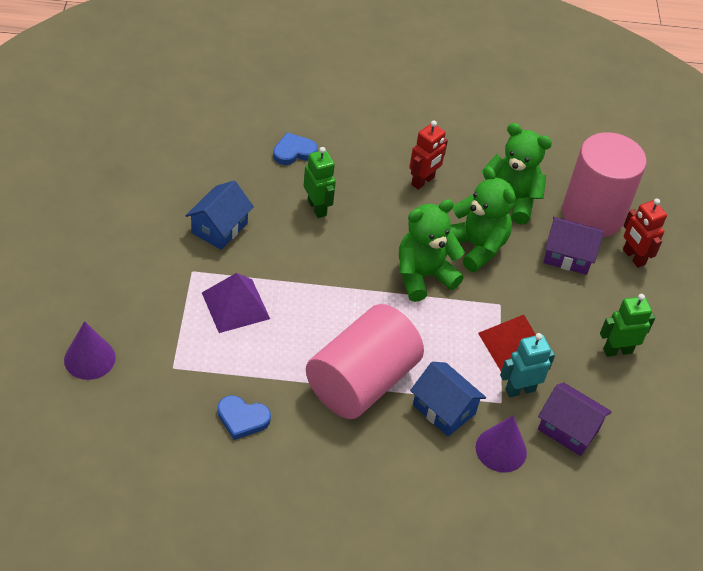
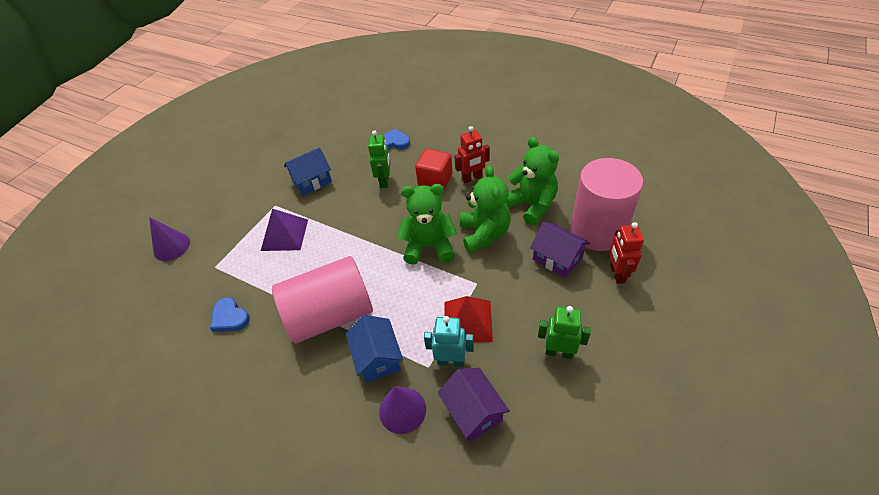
camera: 35 degrees right, 0 degrees up
none -> red cube [415,149,452,189]

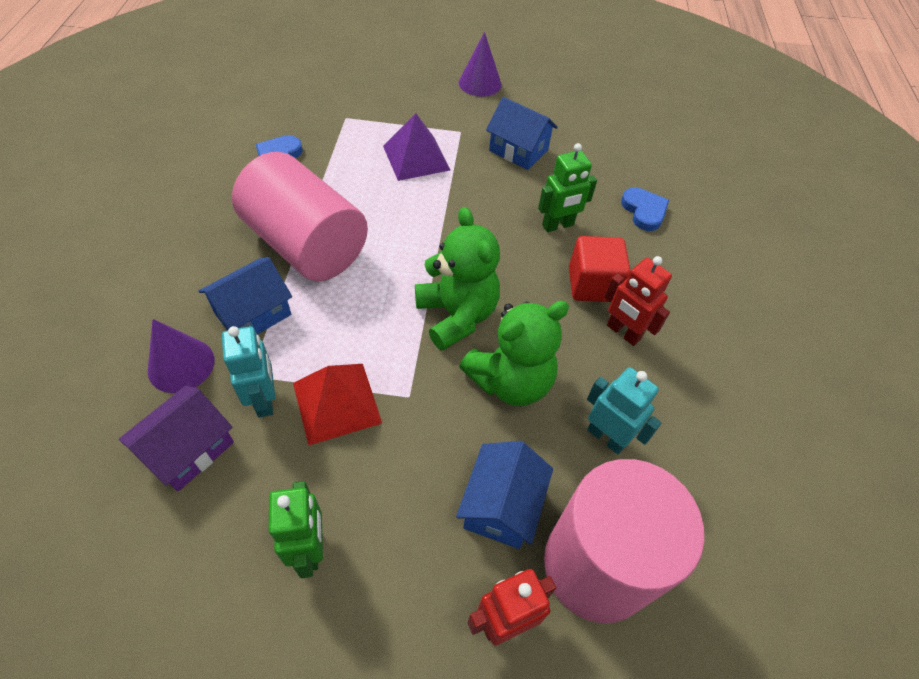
camera: 60 degrees right, 5 degrees up
purple cone [149,217,190,261] -> purple cone moved to [459,32,502,97]
green teddy bear [506,137,559,225] -> turquoise robot [587,367,661,454]
purple house [530,222,590,278] -> blue house [456,441,553,549]

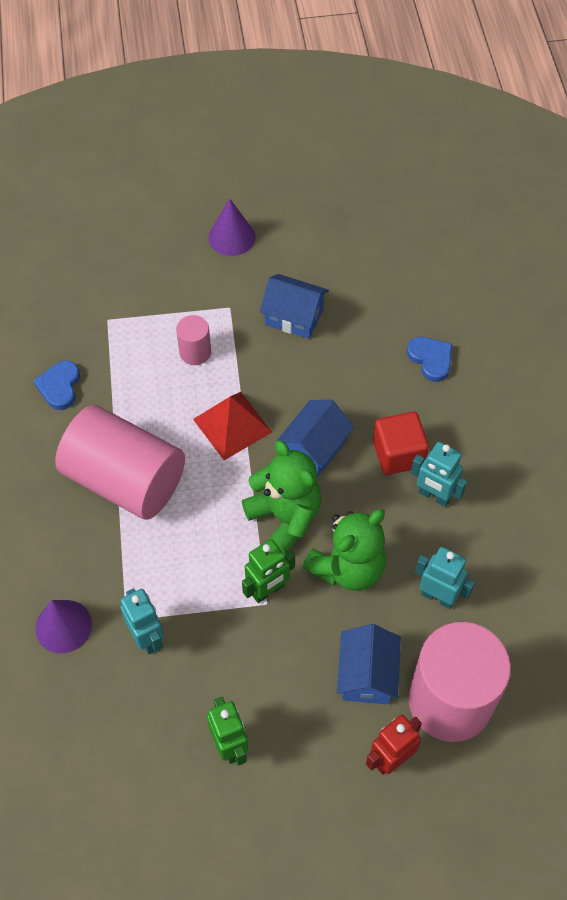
camera: 10 degrees left, 5 degrees up
purple house [119,386,234,492] -> none
blue house [199,257,292,335] -> blue house moved to [278,400,354,477]
red pyramid [293,364,382,445] -> red pyramid moved to [193,392,272,460]
purple pyramid [383,113,450,181] -> pink cylinder [176,315,211,365]
green robot [538,143,597,232] -> green robot moved to [242,539,295,603]
red robot [604,256,672,346] -> turquoise robot [411,442,467,507]

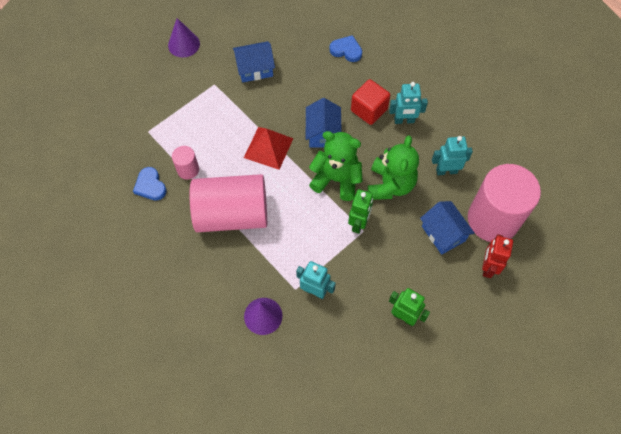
camera: 35 degrees left, 5 degrees up
pink cylinder [176,315,211,365] -> pink cylinder moved to [172,146,199,180]

